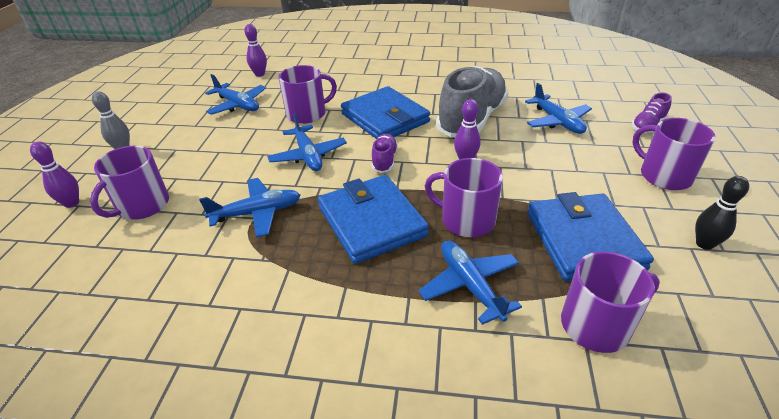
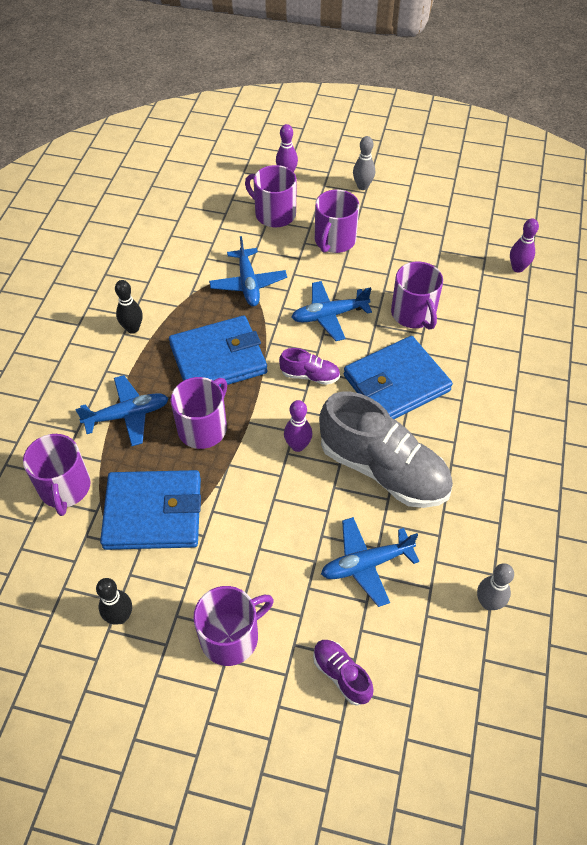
camera: 95 degrees right, 15 degrees up
blue plane [205,74,266,115] -> none
none -> black bowling pin [115,280,143,334]
none -> purple mug [315,190,359,253]
none -> grey bowling pin [477,563,514,610]

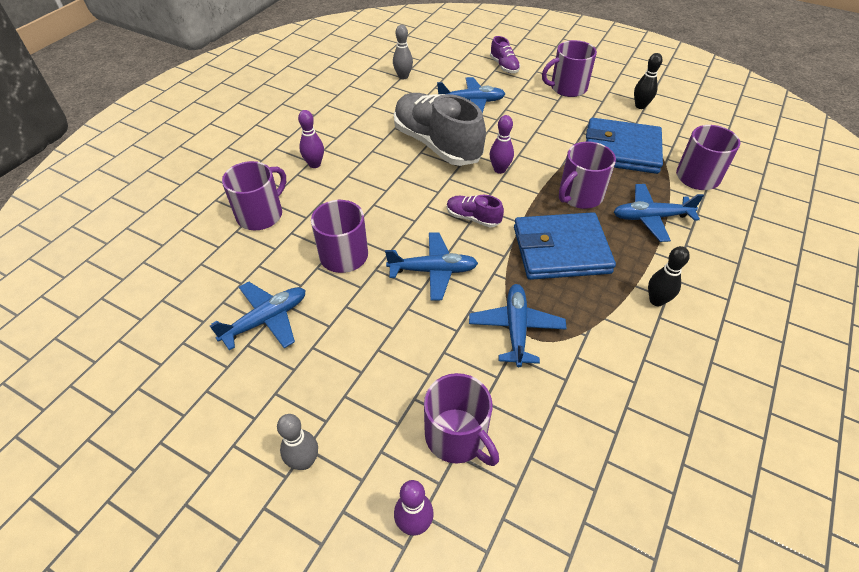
camera: 165 degrees left, 5 degrees down
purple mug [315,190,359,253] -> purple mug moved to [222,161,286,230]
blue wallet [344,336,453,419] -> none
purple bowling pin [510,218,539,273] -> purple bowling pin moved to [298,110,324,168]
none -> blue plane [210,282,305,350]

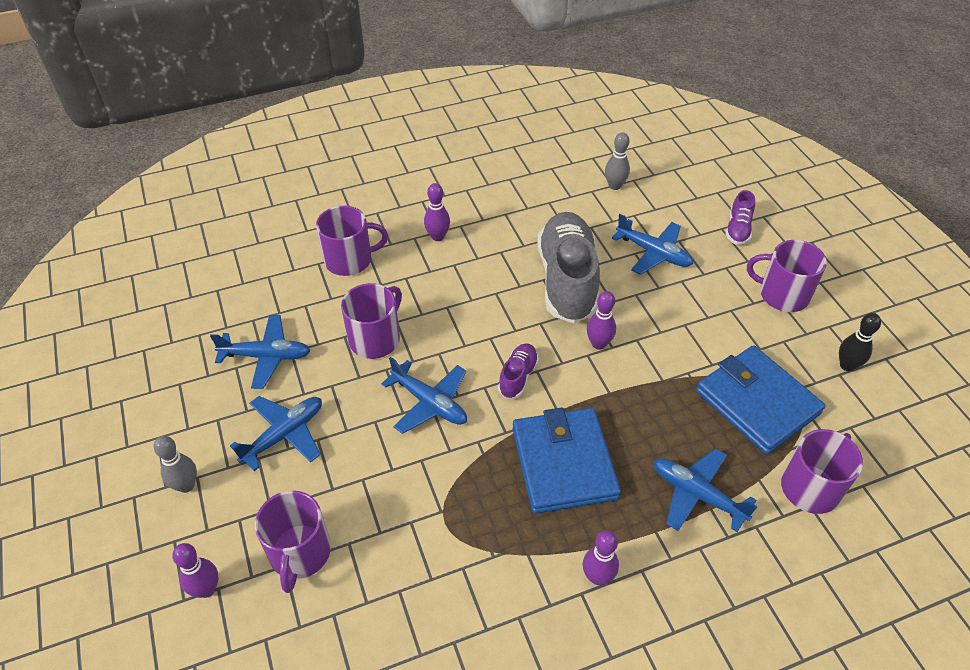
camera: 40 degrees right, 0 degrees up
purple shoe [447,195,504,228] -> purple shoe turned 45 degrees clockwise [498,343,539,399]
blue plane [469,284,567,367] -> blue plane moved to [230,396,322,471]
blue wallet [514,212,616,280] -> blue wallet turned 45 degrees clockwise [512,407,621,514]
purple mug [559,142,616,209] -> none
black bowling pin [648,246,690,306] -> purple bowling pin [583,530,619,585]

